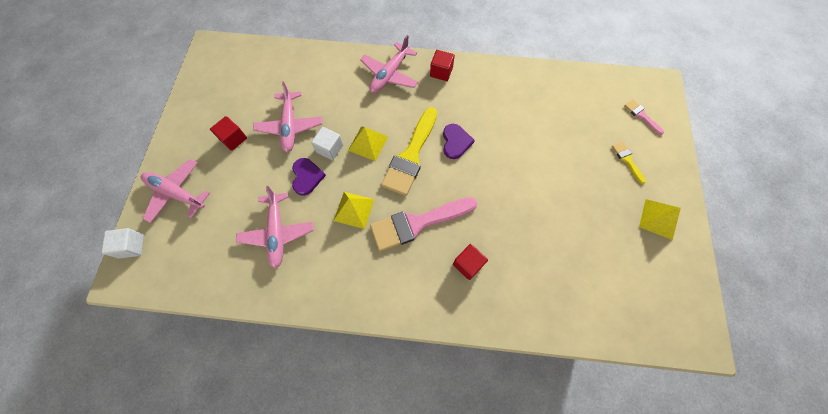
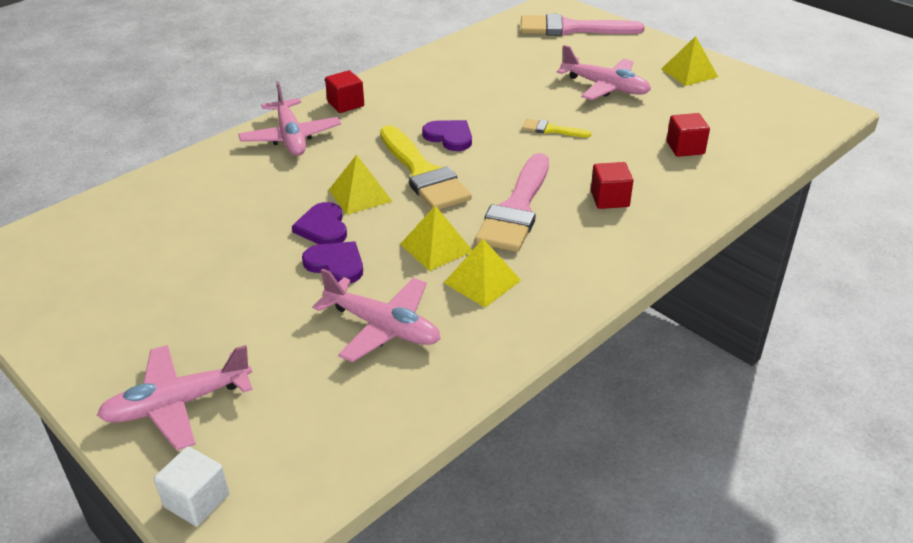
camera: 50 degrees left, 30 degrees down
red cube [210,116,247,151] -> red cube moved to [667,113,710,157]
pink plane [253,81,322,153] -> pink plane moved to [557,45,651,100]
white cube [311,127,343,160] -> purple heart [292,202,347,244]
yellow brush [612,142,646,184] -> yellow brush moved to [522,119,591,138]
pink brush [624,99,664,135] -> pink brush [521,14,645,36], size x2.16
none -> yellow pyramid [444,239,521,307]

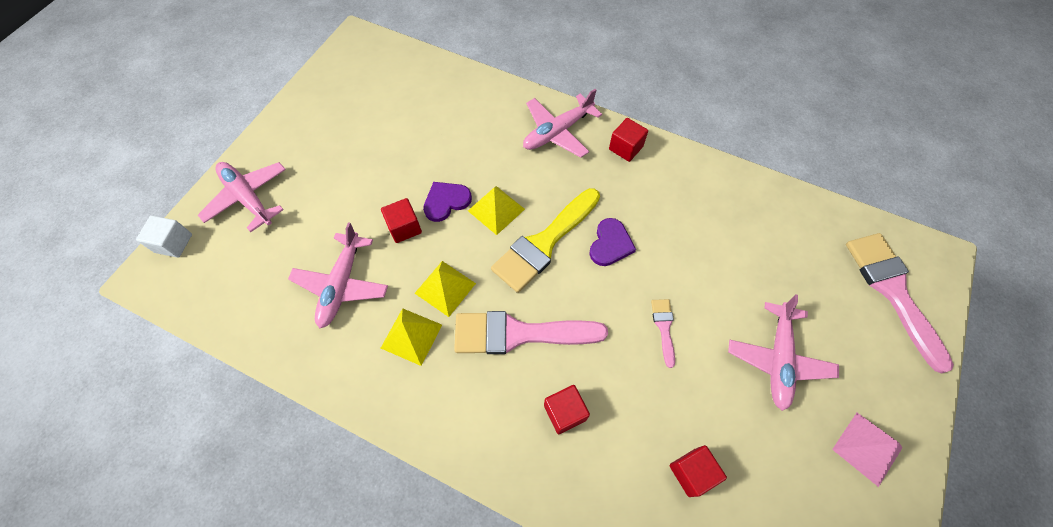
camera: 70 degrees right, 25 degrees up
purple heart [302,241,363,283] -> red cube [381,198,422,243]
yellow brush [522,119,591,138] -> pink brush [651,299,675,368]
yellow pyramid [661,36,718,86] -> pink pyramid [832,413,902,487]

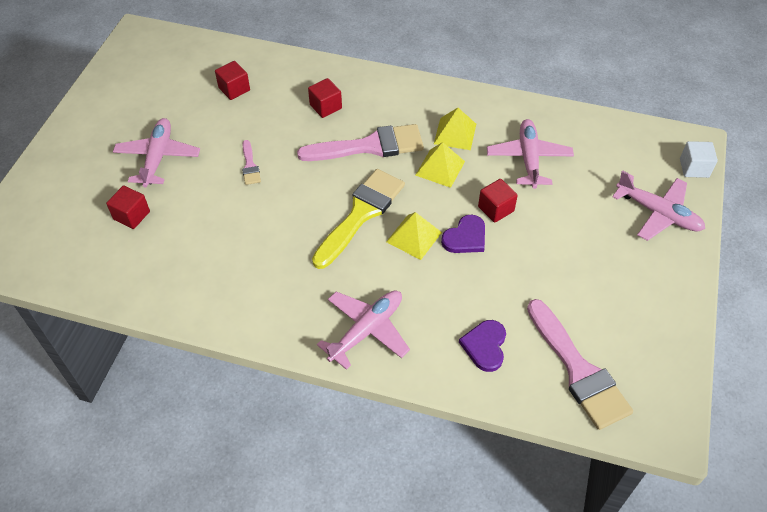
camera: 170 degrees right, 10 degrees down
purple heart [589,218,636,266] -> purple heart moved to [459,320,506,372]
red cube [609,118,648,162] -> red cube moved to [106,186,150,229]
pink pyramid [832,413,902,487] -> none
pink brush [846,233,954,374] -> pink brush moved to [527,299,633,430]

